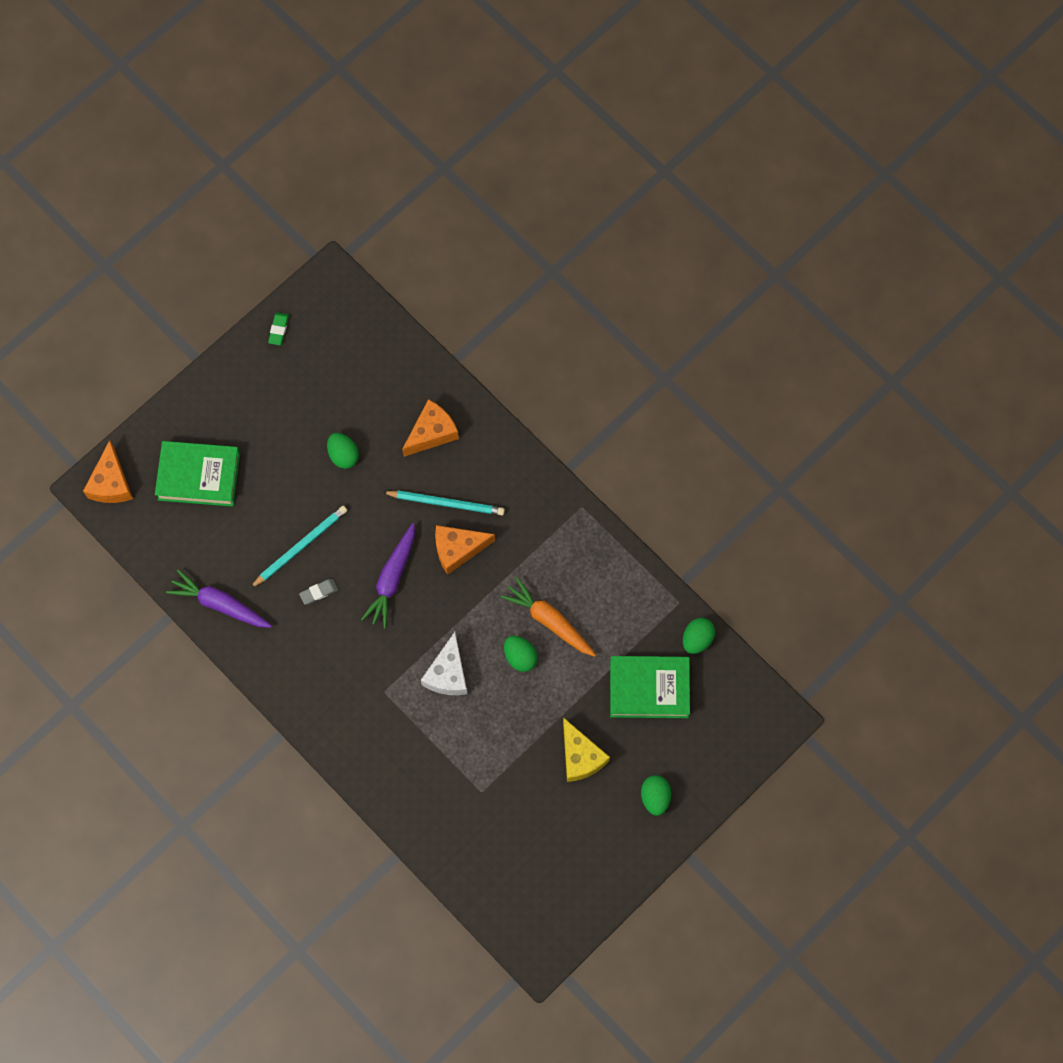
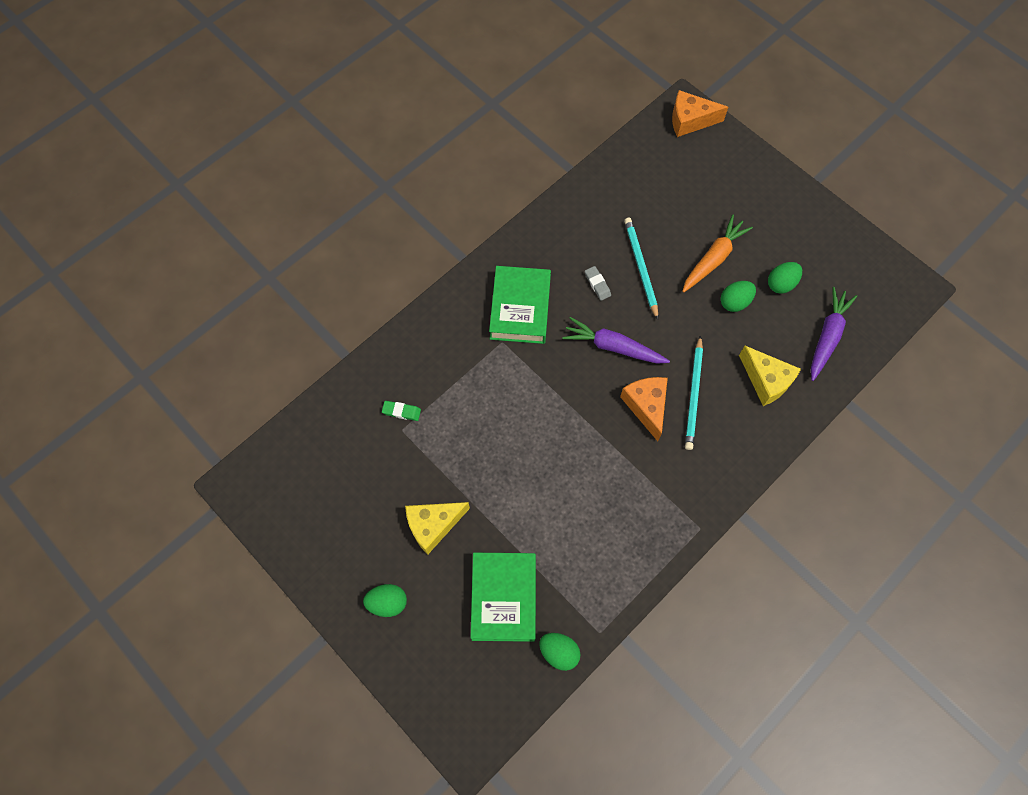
camera: 90 degrees right, 5 degrees down
green book [155,441,240,507] -> green book moved to [489,266,551,344]
purple carrot [166,570,272,628] -> purple carrot moved to [811,287,857,381]
turquoise pencil [250,506,347,588] -> turquoise pencil turned 150 degrees counterclockwise [624,218,658,320]
green eraser [268,313,289,345] -> green eraser moved to [382,401,421,421]
orange cheese [402,399,459,457] -> yellow cheese [739,346,801,406]
white cheese [421,632,467,695] -> none
orange carrot [501,577,596,657] -> orange carrot moved to [682,215,753,293]
green egg [504,636,538,672] -> green egg moved to [768,262,802,294]

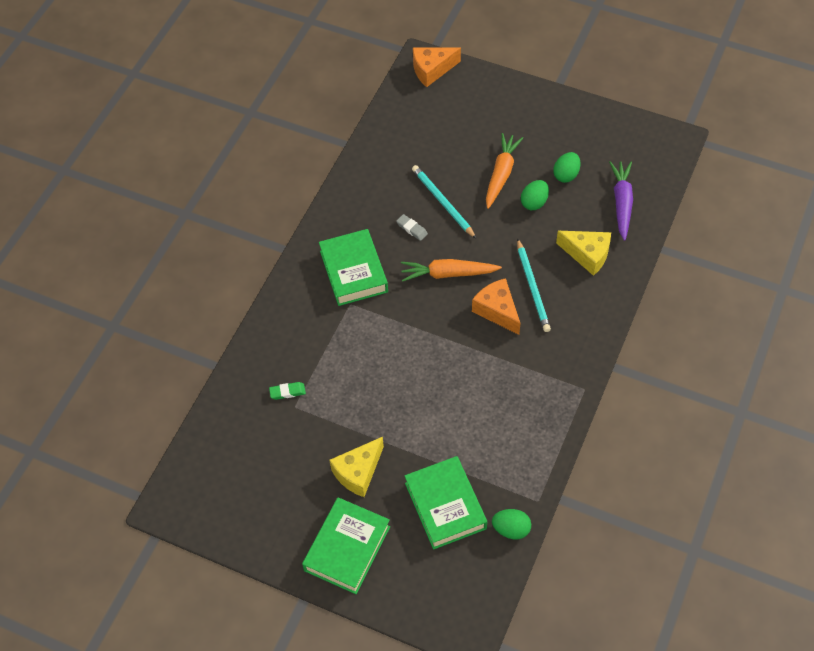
camera: 20 degrees left, 10 degrees down
green egg [363,584,407,617] -> green book [302,497,390,594]
purple carrot [562,317,670,364] -> orange carrot [401,259,502,282]

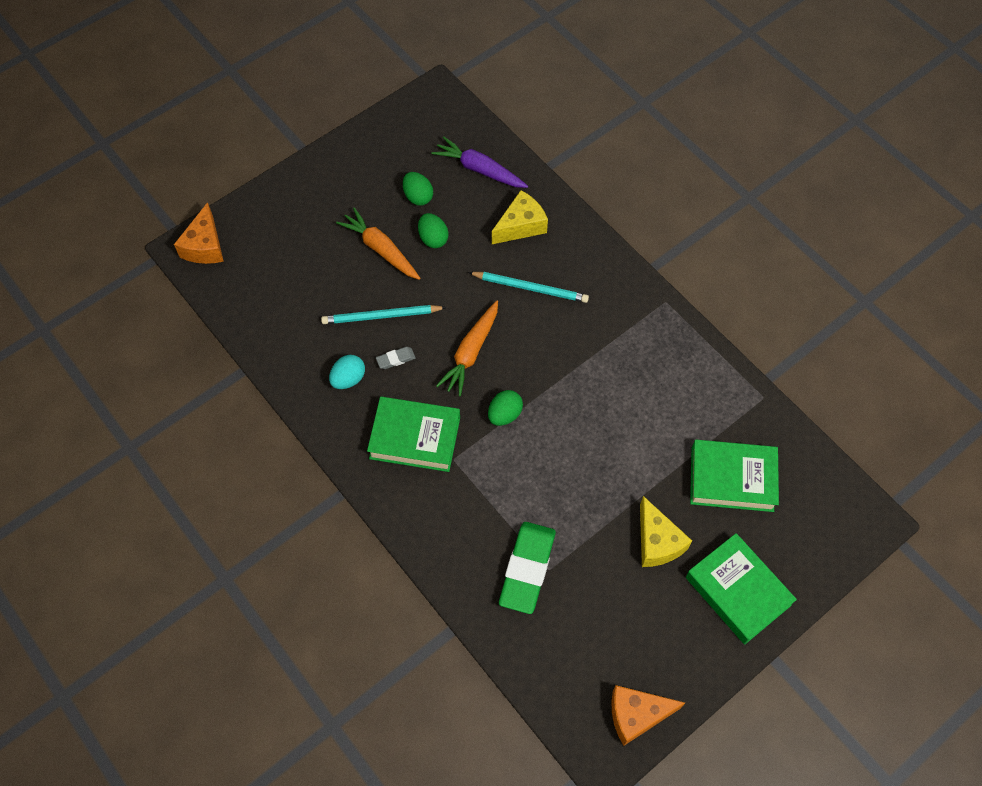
camera: 65 degrees left, 5 degrees up
green eraser [269,382,306,400] -> green eraser [499,522,556,614], size x2.31
orange cheese [472,278,520,335] -> orange cheese moved to [611,685,685,746]
green egg [492,509,531,539] -> green egg moved to [488,390,523,426]
none -> turquoise egg [329,355,365,389]

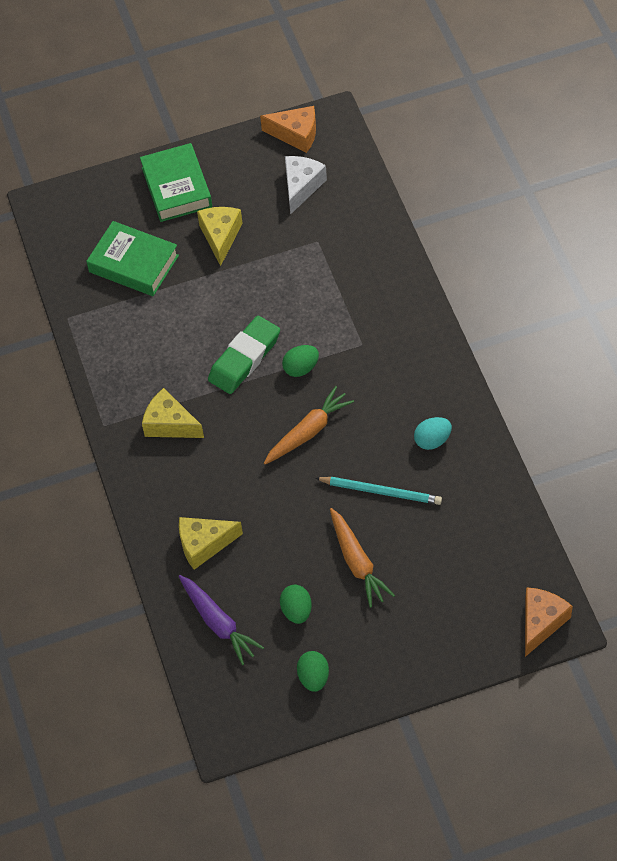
camera: 155 degrees left, 5 degrees down
green book [367,397,460,472] -> none
grey eraser [376,347,416,369] -> none
green egg [418,213,448,248] -> green egg moved to [297,651,329,692]
turquoise pencil [468,272,589,303] -> none
green eraser [499,522,556,614] -> green eraser moved to [208,316,280,394]
none -> yellow cheese [142,388,204,438]
none -> white cheese [285,156,327,215]

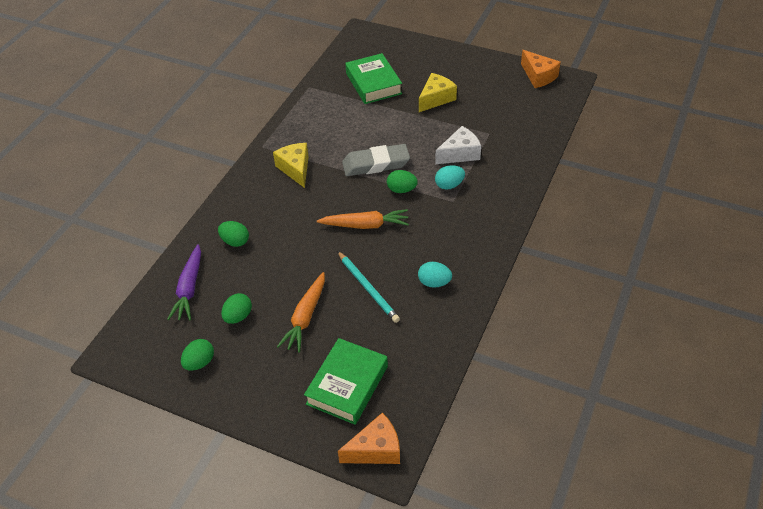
camera: 40 degrees right, 10 degrees down
green book [140,143,212,222] -> green book moved to [304,338,388,425]
yellow cheese [179,517,243,570] -> green egg [218,221,249,247]
green eraser [208,316,280,394] -> grey eraser [342,144,410,176]
white cheese [285,156,327,215] -> white cheese moved to [435,126,481,164]
none -> turquoise egg [435,165,465,190]

